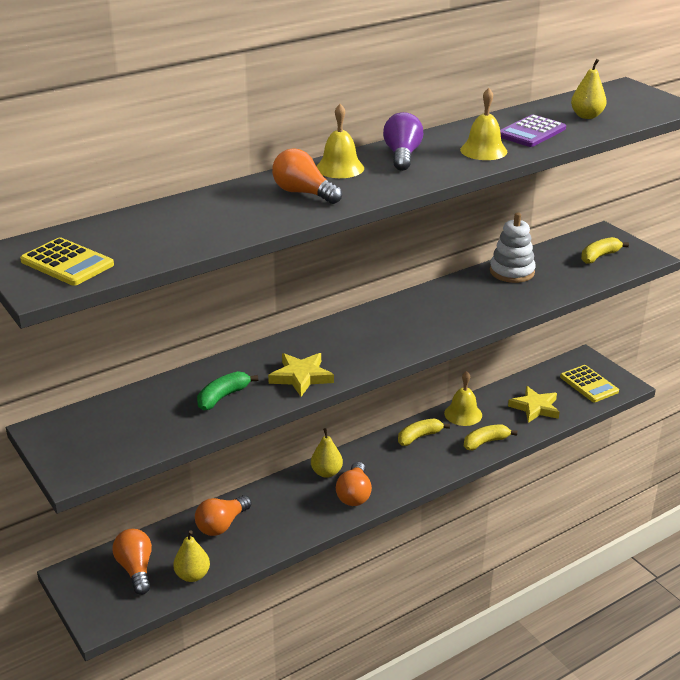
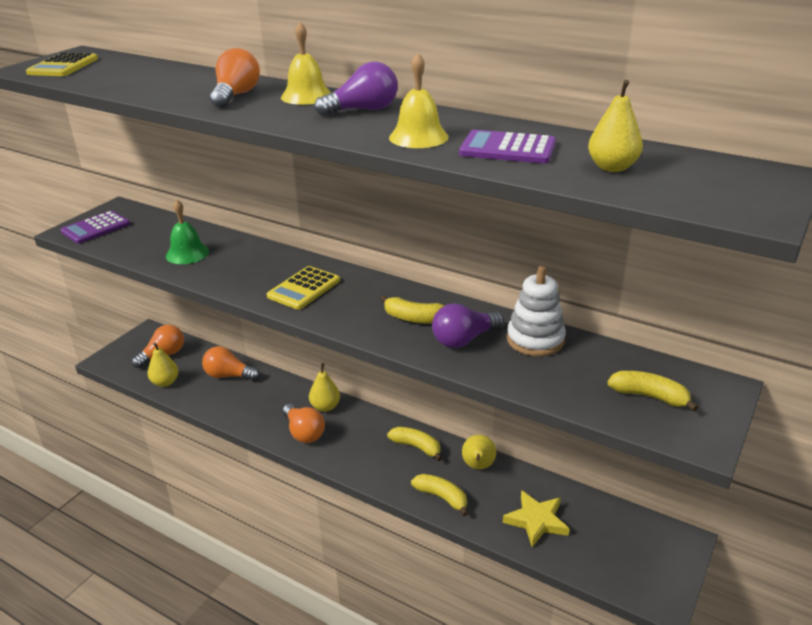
camera: 65 degrees right, 0 degrees up
green banana [197,371,258,411] -> green bell [166,200,209,264]
yellow star [268,353,334,397] -> none
orange light bulb [336,462,372,506] -> orange light bulb turned 105 degrees counterclockwise [283,404,325,443]
yellow bell [444,371,482,426] -> yellow pear [462,434,496,470]
yellow calculator [560,365,619,402] -> yellow calculator moved to [267,266,340,310]
none -> purple calculator [60,211,130,244]
none -> yellow banana [380,295,445,324]
none -> purple light bulb [432,303,504,348]

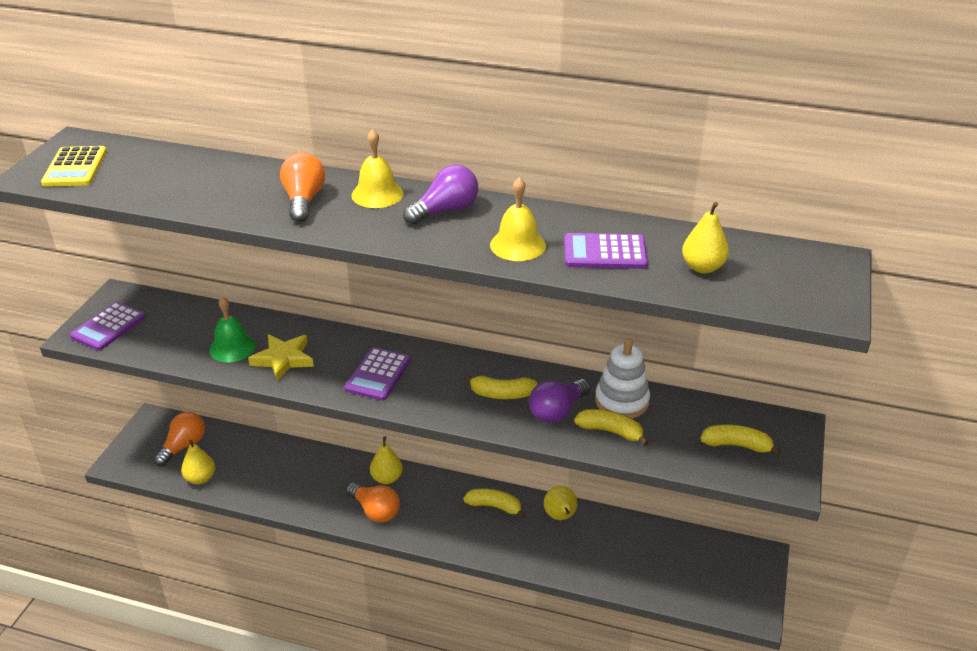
camera: 15 degrees left, 5 degrees up
orange light bulb [202,346,260,381] -> none
yellow calculator [267,266,340,310] -> purple calculator [344,347,411,401]
yellow banana [411,474,468,516] -> yellow banana moved to [574,409,648,446]
yellow star [503,490,570,547] -> yellow star moved to [248,334,314,381]

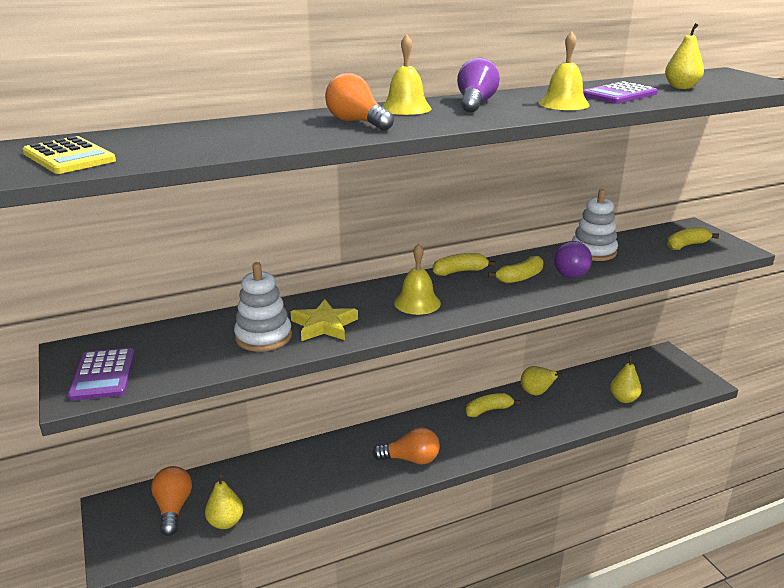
camera: 40 degrees left, 10 degrees down
green bell [209,296,256,362] -> white stacking toy [234,262,292,352]
purple calculator [344,347,411,401] -> yellow bell [394,244,441,315]
yellow pear [370,436,403,484] -> yellow pear moved to [610,355,642,403]
yellow banana [574,409,648,446] -> yellow banana moved to [433,253,496,276]

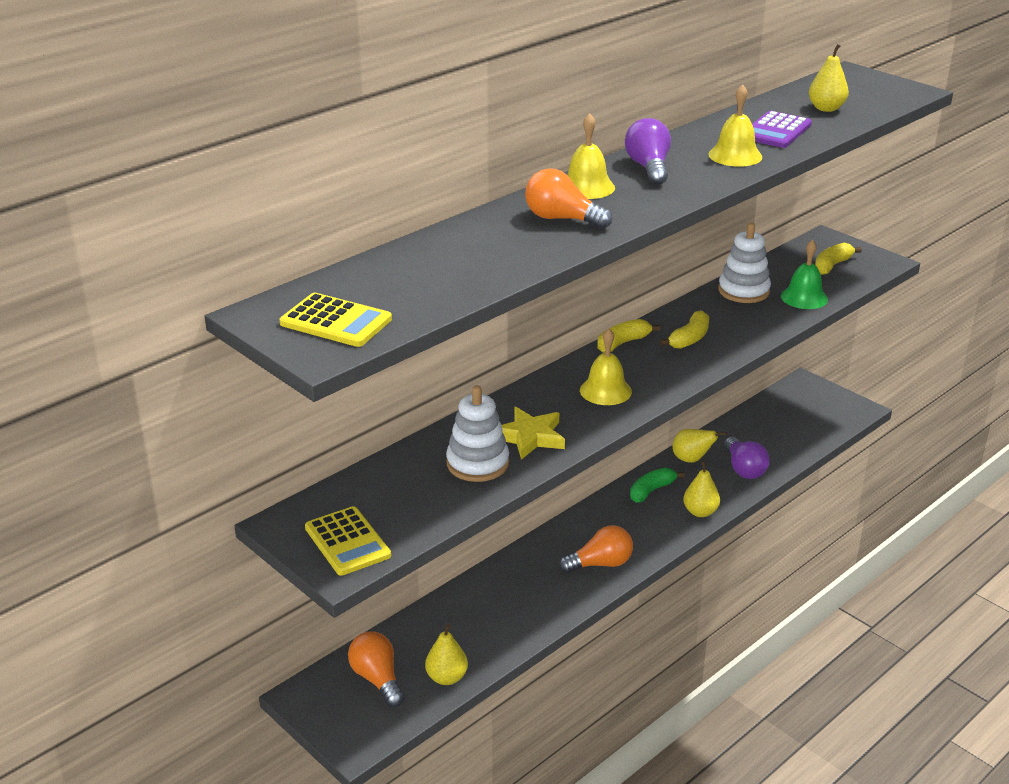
camera: 20 degrees left, 5 degrees up
purple calculator [68,348,135,401] -> yellow calculator [305,506,391,576]
yellow banana [466,393,521,417] -> green banana [630,468,685,503]
purple light bulb [554,241,592,278] -> purple light bulb moved to [724,437,770,479]
yellow pear [610,355,642,403] -> yellow pear moved to [683,461,720,517]
none -> green bell [781,240,828,309]

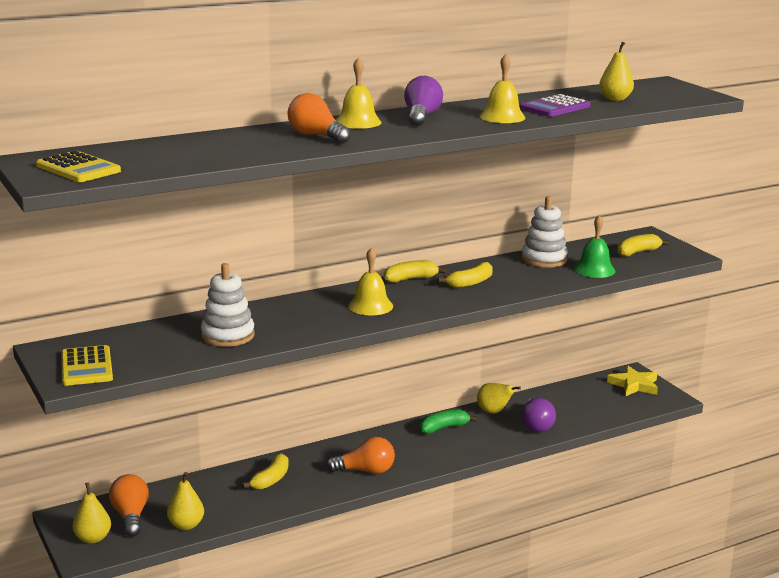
camera: 15 degrees right, 10 degrees down
yellow star [502,407,565,460] -> yellow star moved to [607,366,658,396]
yellow pear [683,461,720,517] -> yellow pear moved to [72,483,111,544]
none -> yellow banana [242,453,289,490]

